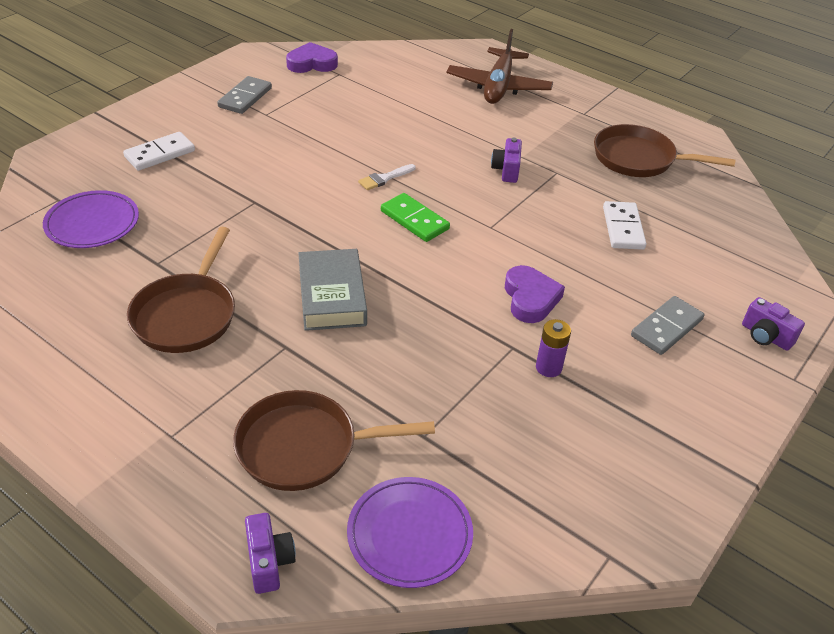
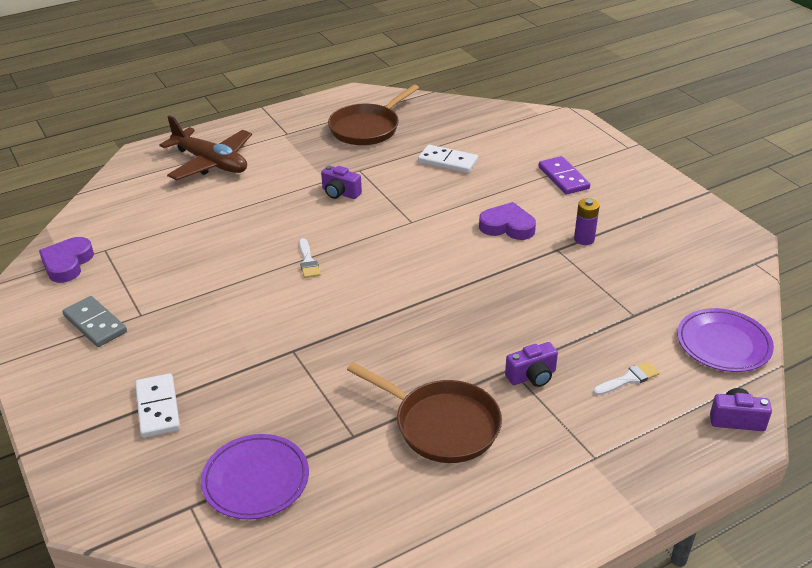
camera: 65 degrees left, 5 degrees down
brown pan [233,390,435,491] -> white brush [593,361,659,395]
grey book [298,249,367,331] -> none
green domino [381,193,450,242] -> none
grey domino [631,296,705,355] -> purple domino [538,156,590,195]
purple camera [742,297,805,351] -> purple camera moved to [505,342,558,387]

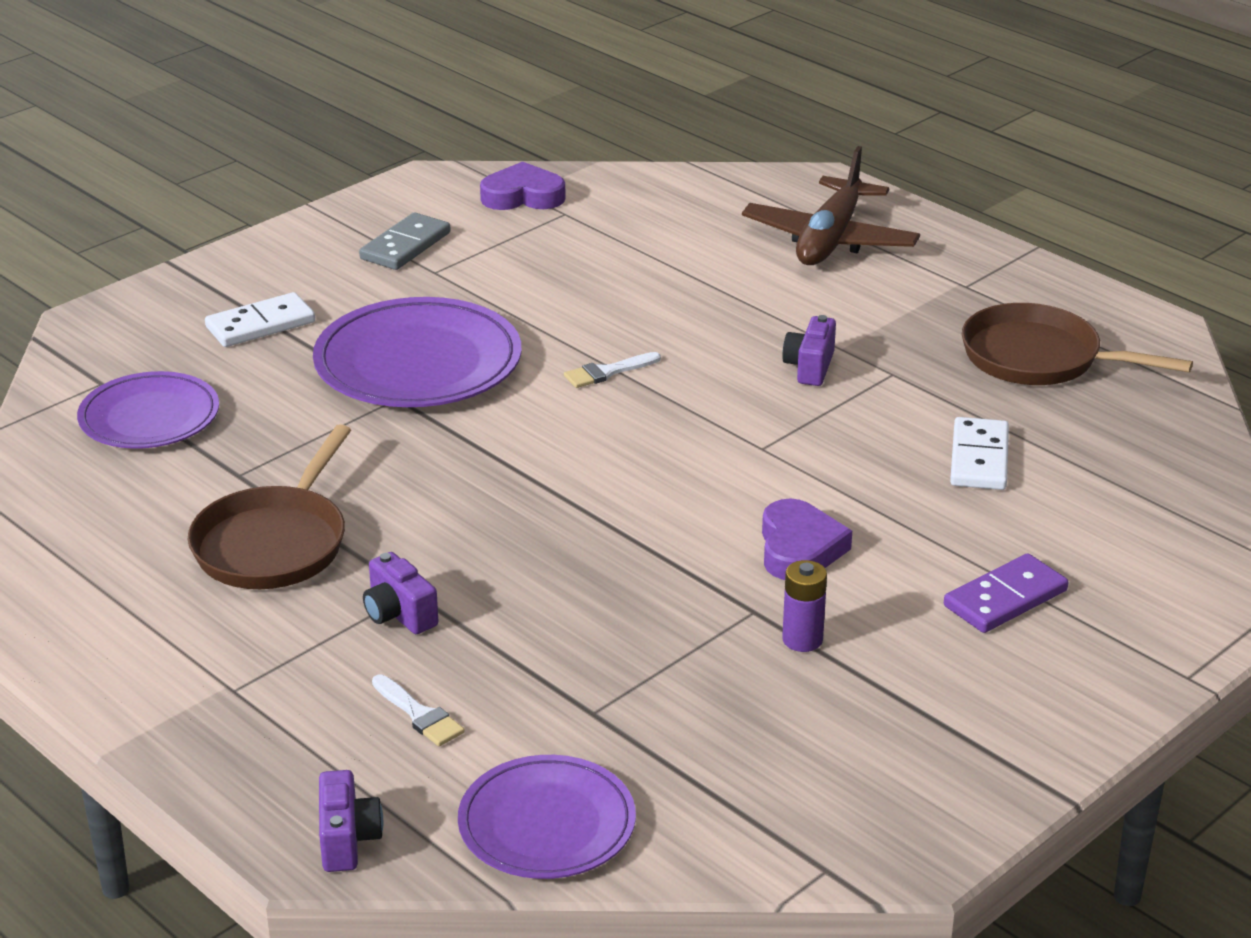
camera: 75 degrees right, 5 degrees down
none -> purple plate [313,297,522,407]

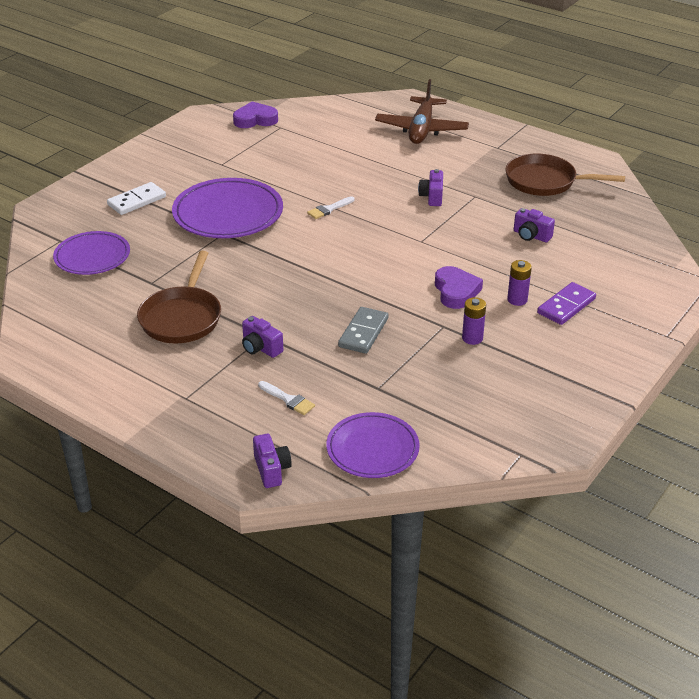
camera: 10 degrees left, 5 degrees up
grey domino [359,212,451,270] -> grey domino moved to [338,307,388,354]
white domino [950,417,1009,490] -> purple camera [514,208,555,242]
none -> purple battery [507,260,532,306]

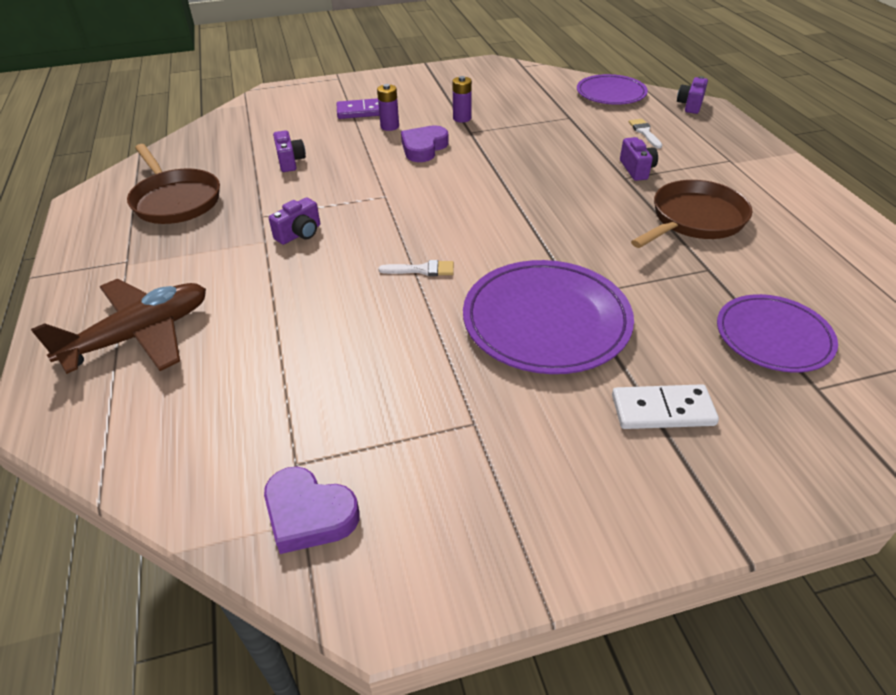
camera: 140 degrees left, 5 degrees up
grey domino [338,307,388,354] -> none

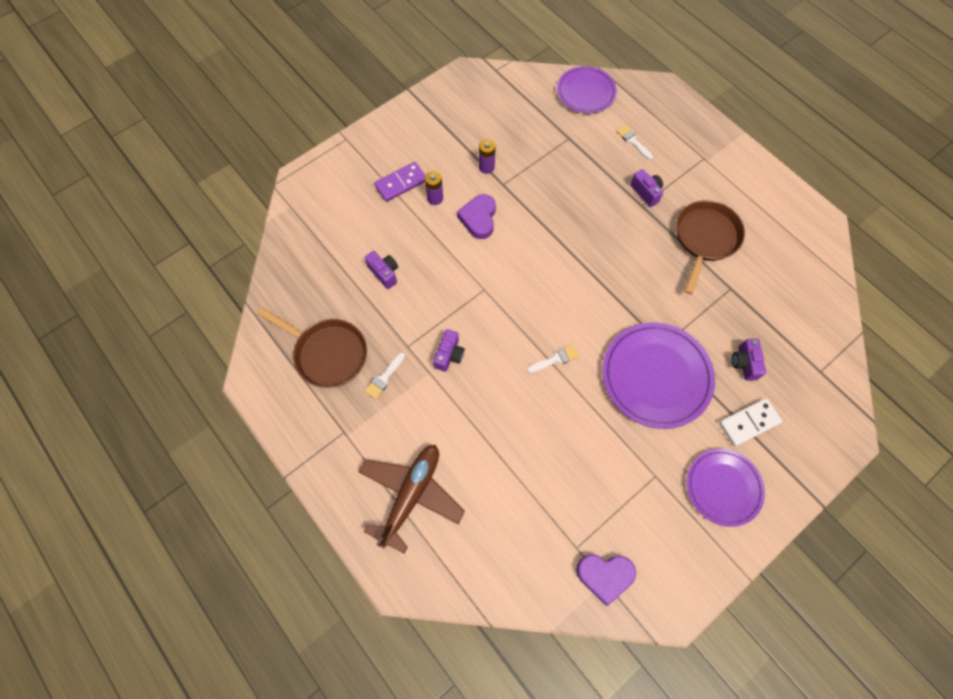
camera: 25 degrees left, 25 degrees up
purple camera [677,76,708,114] -> purple camera moved to [732,339,766,381]
purple plate [717,294,838,373] -> purple plate moved to [687,449,765,527]
none -> white brush [365,353,405,399]

